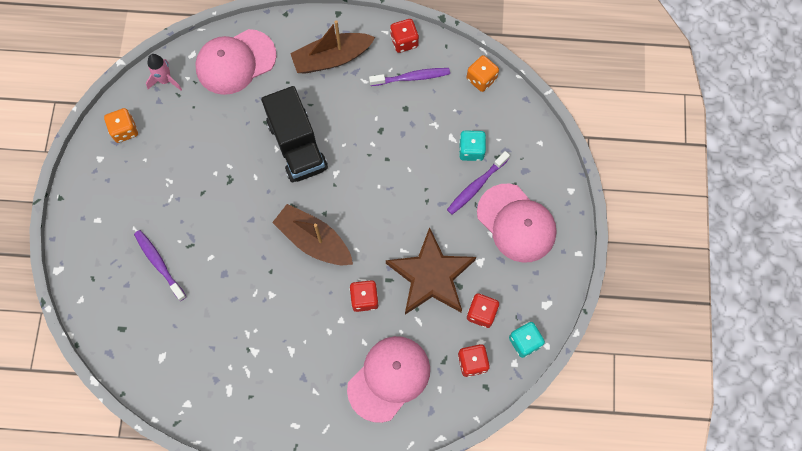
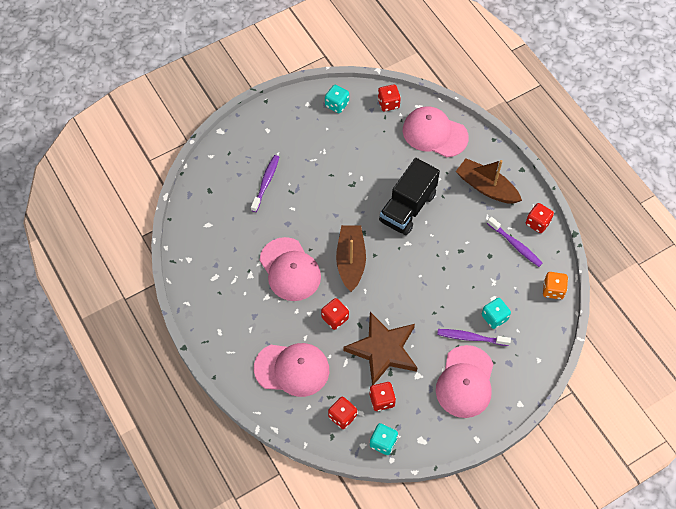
camera: 55 degrees right, 10 degrees down
orange dice [104,108,138,143] -> turquoise dice [325,85,349,113]
pink rocket [146,54,182,90] -> red dice [378,84,401,111]
none -> pink cap [260,237,321,301]

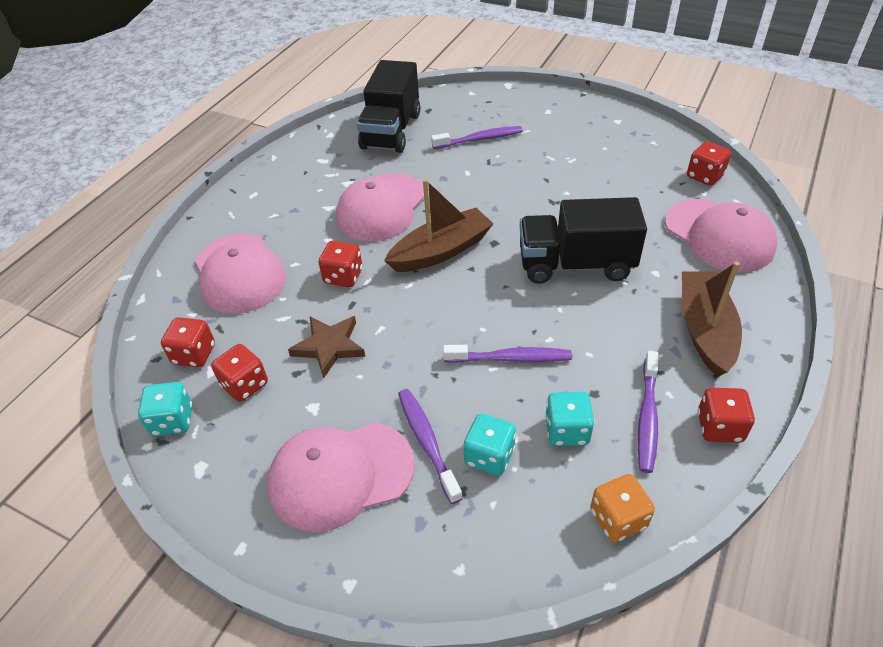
camera: 60 degrees right, 15 degrees down
turquoise dice [325,85,349,113] -> turquoise dice moved to [545,392,595,446]
brown star [343,312,417,385] -> brown star [288,316,365,378], size x0.59
pink cap [403,106,469,157] -> pink cap turned 150 degrees clockwise [665,199,777,272]
none -> black truck [357,60,420,153]
none -> purple toothbrush [443,345,572,363]

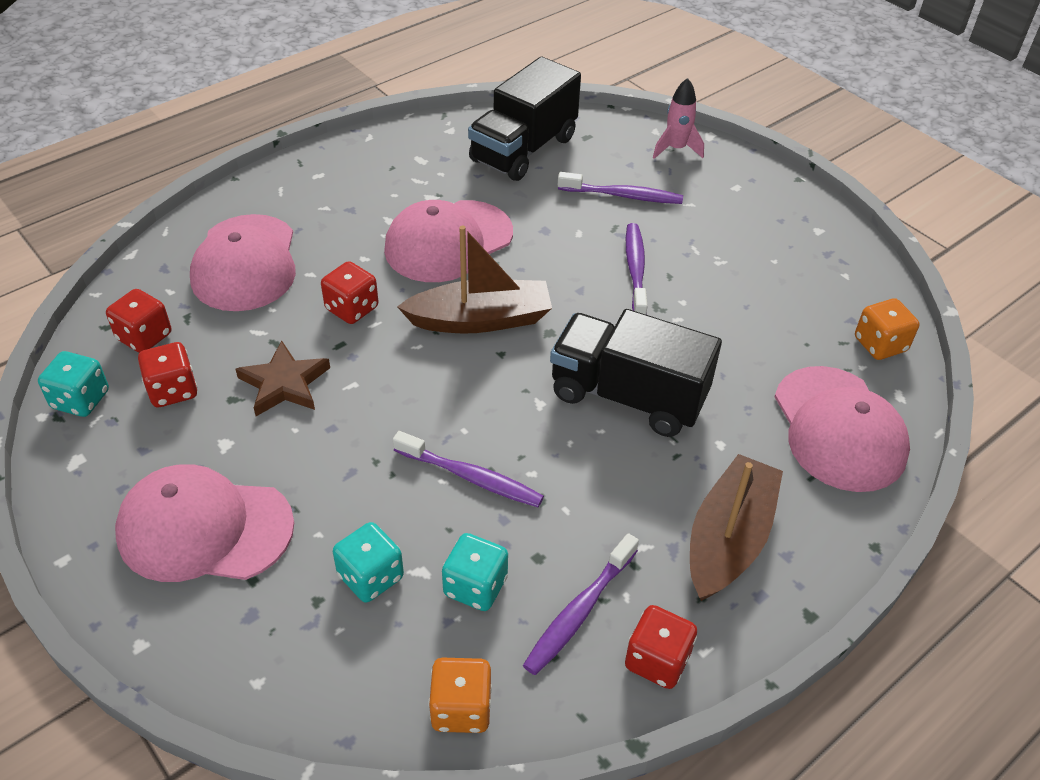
camera: 20 degrees right, 0 degrees up
purple toothbrush [398,389,463,504] -> purple toothbrush moved to [626,223,648,315]
red dice [687,141,731,186] -> orange dice [855,298,919,360]
none -> pink rocket [653,78,704,159]

